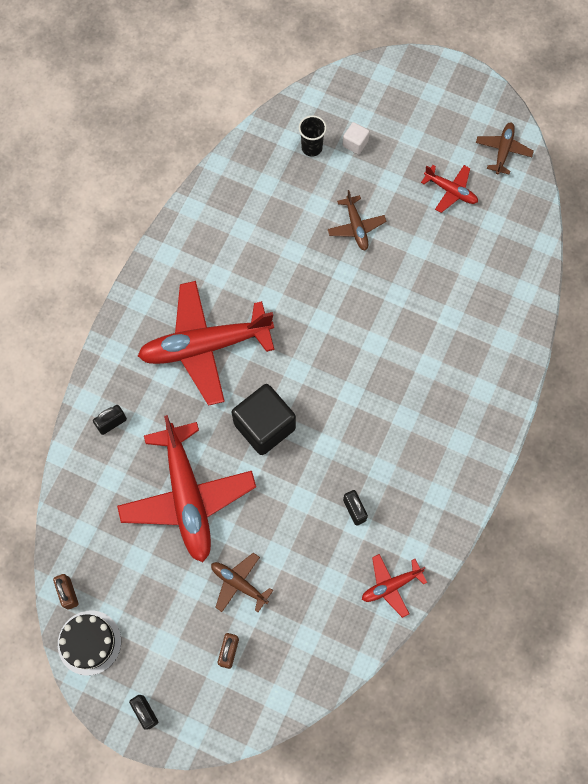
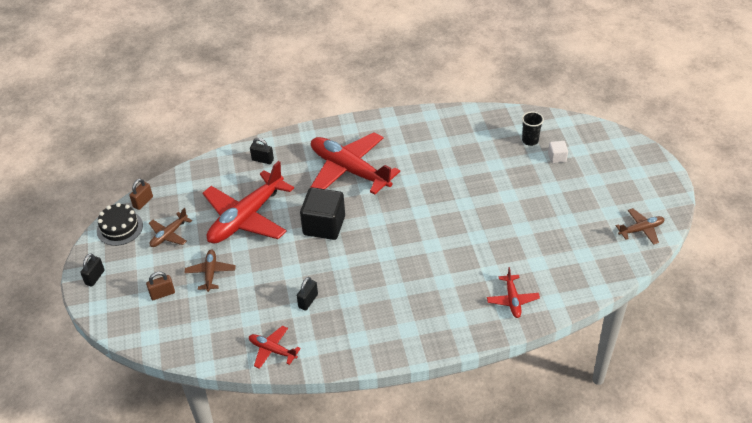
camera: 55 degrees right, 25 degrees down
brown plane [328,190,386,251] -> brown plane moved to [149,208,192,247]
red plane [421,165,478,213] -> red plane moved to [487,267,540,318]

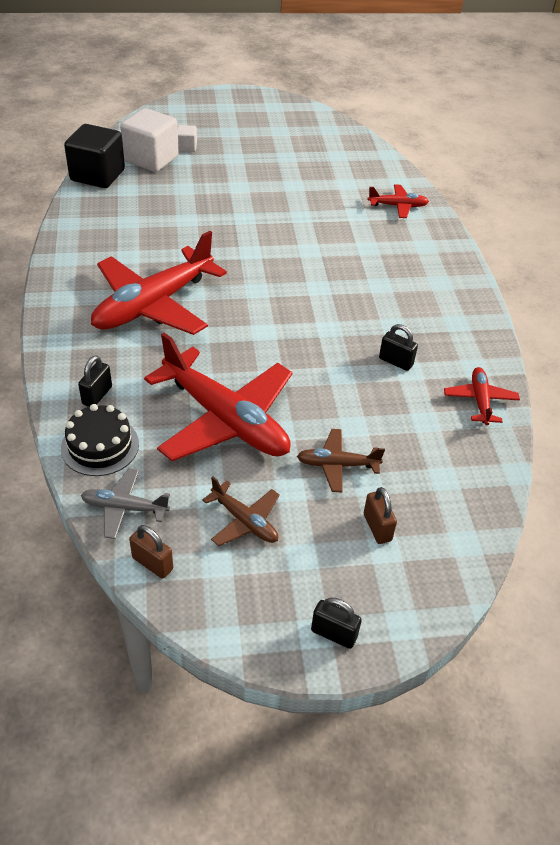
camera: 90 degrees left, 0 degrees up
black cake [97,203,143,246] -> black cake moved to [61,404,139,476]
red plane [249,326,301,369] -> red plane turned 150 degrees clockwise [444,367,520,425]
black cube [300,187,345,240] -> black cube moved to [64,124,125,188]
black cup [522,112,544,146] -> white cube [120,108,179,172]
brown plane [616,208,664,245] -> none
none -> grey plane [81,468,170,539]

